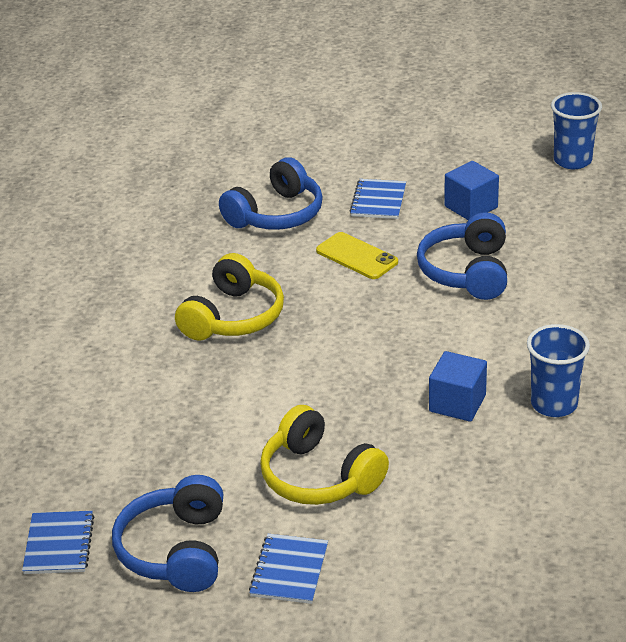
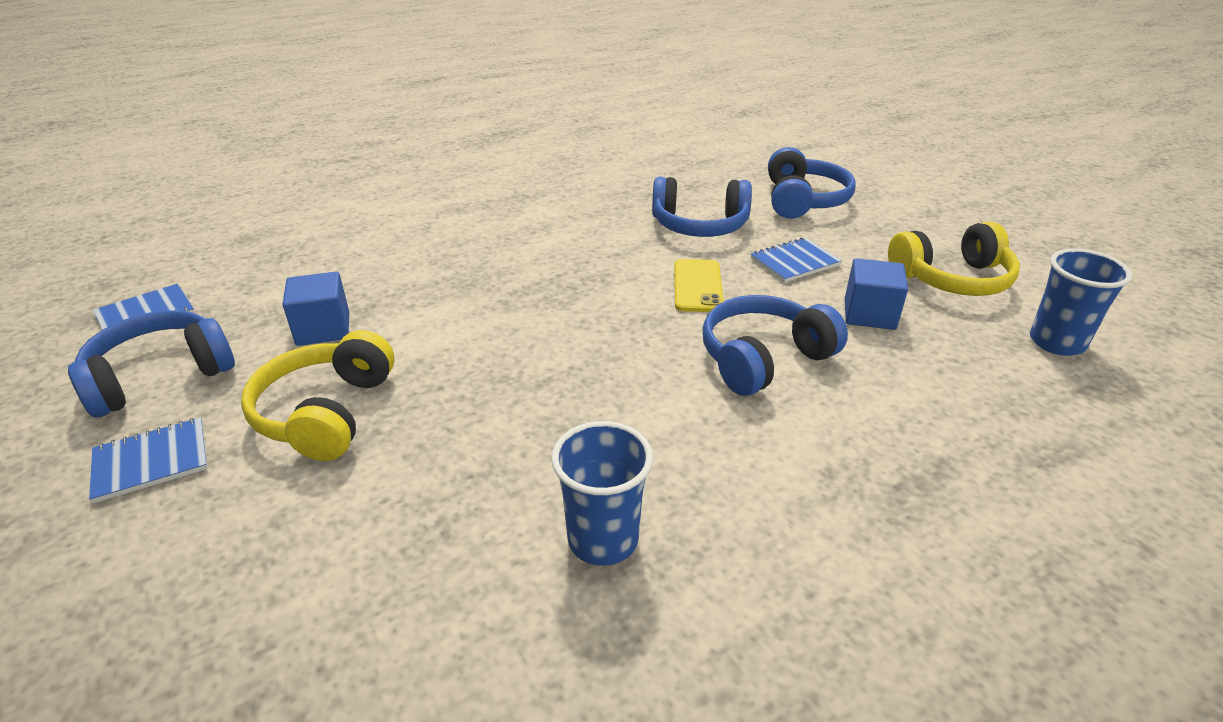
camera: 50 degrees right, 0 degrees up
yellow headphones [175,253,284,341] -> yellow headphones moved to [888,222,1020,296]
blue cube [429,351,487,422] -> blue cube moved to [282,271,349,346]
none -> blue headphones [768,147,855,219]

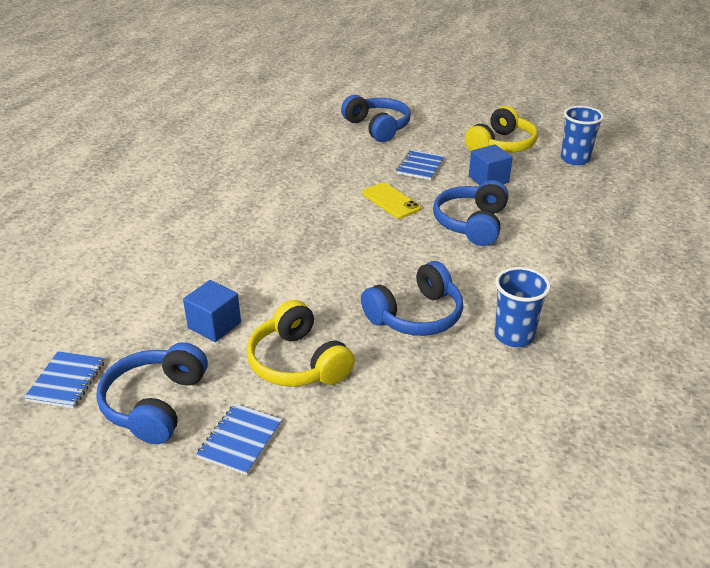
camera: 40 degrees left, 0 degrees up
blue headphones [652,177,752,237] -> blue headphones moved to [361,261,463,336]

